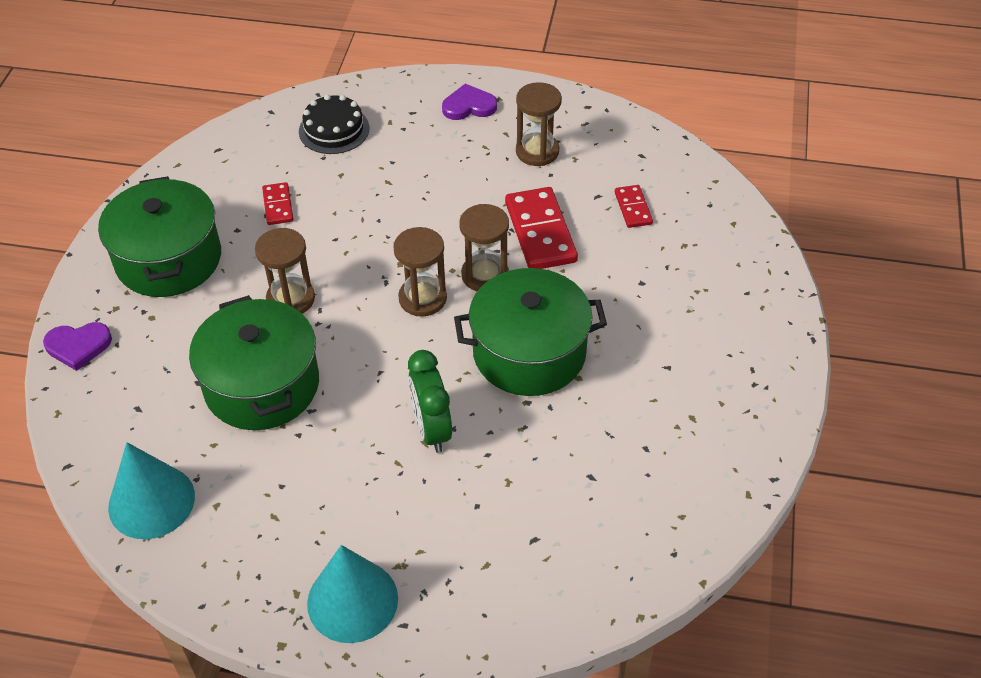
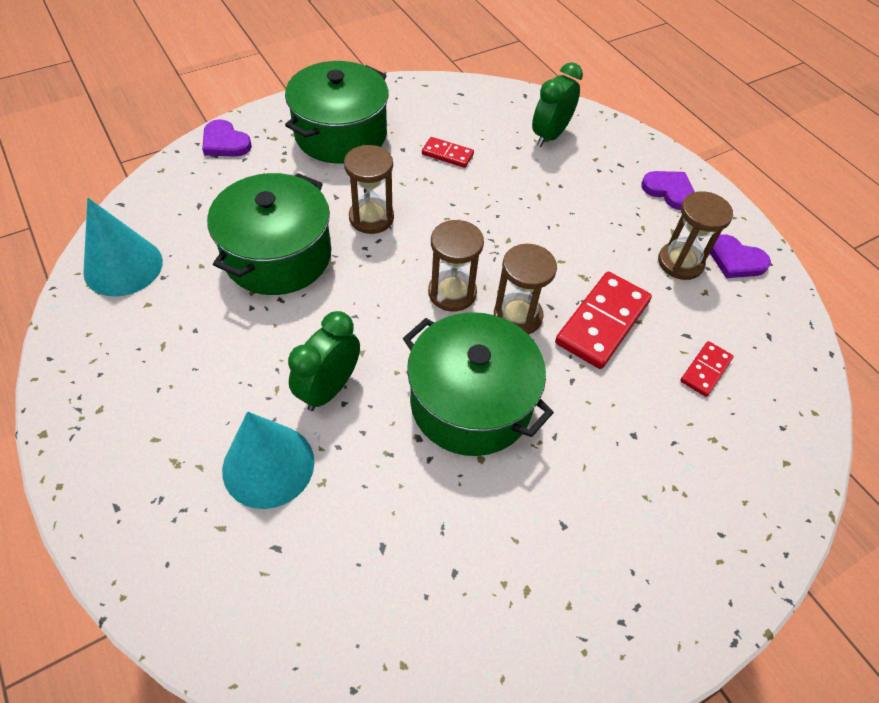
camera: 45 degrees right, 5 degrees up
red domino [262,182,293,225] -> red domino turned 75 degrees clockwise [422,137,474,168]
black cake [299,94,369,154] -> green clock [532,62,583,147]
turquoise cone [307,545,398,643] -> turquoise cone moved to [222,411,314,509]
none -> purple heart [710,234,771,278]

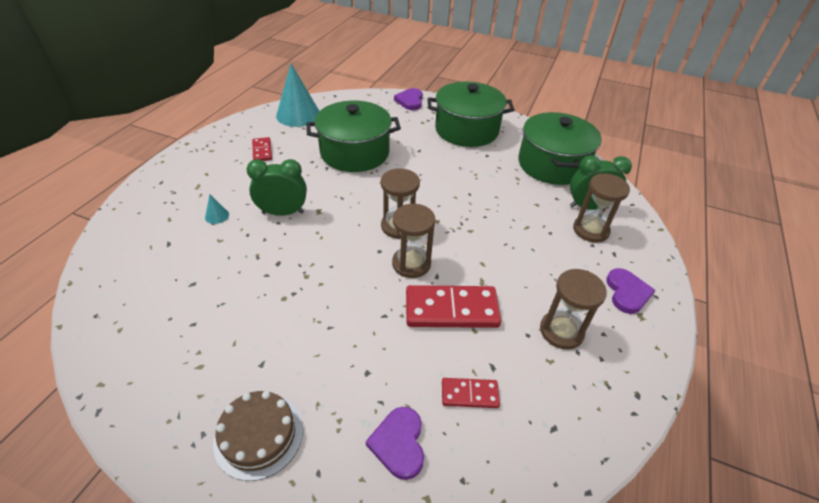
camera: 55 degrees right, 10 degrees down
turquoise cone [222,411,314,509] -> turquoise cone [205,194,229,224], size x0.41
brown hourglass [344,145,394,234] -> brown hourglass moved to [573,173,630,243]
green pot [403,312,554,456] -> green pot moved to [518,112,602,185]
red domino [422,137,474,168] -> red domino moved to [252,137,272,161]
purple heart [710,234,771,278] -> purple heart moved to [366,407,424,480]
none -> brown cake [213,391,303,481]

